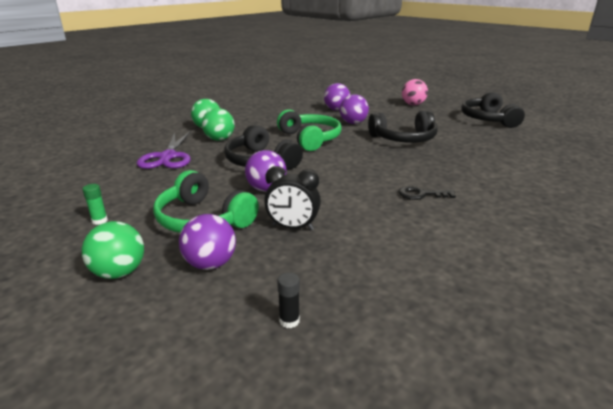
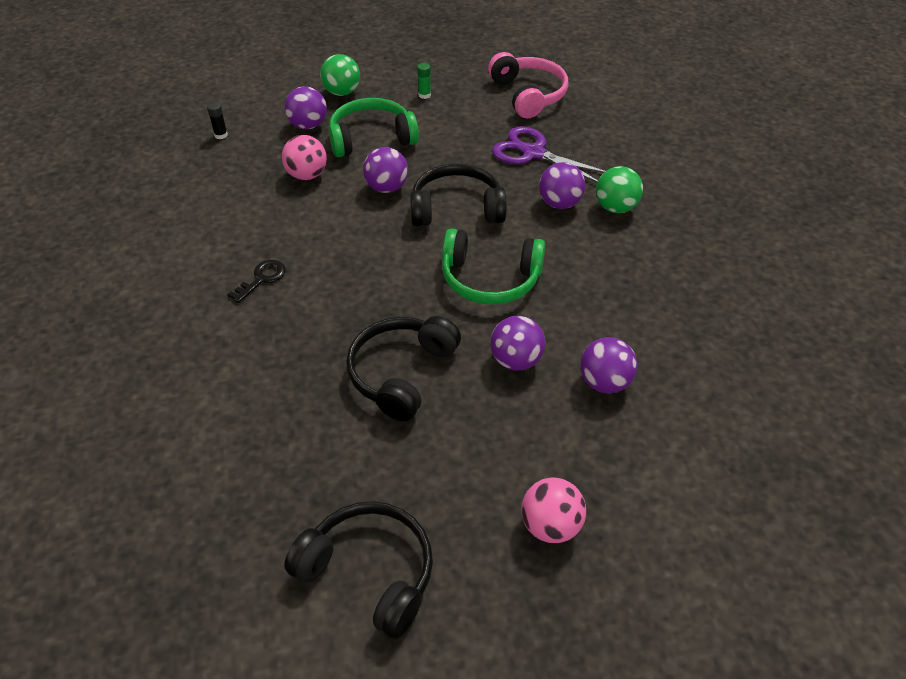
camera: 125 degrees right, 20 degrees up
green ball [202,108,235,141] -> purple ball [539,162,585,209]
black clock [264,166,321,230] -> pink ball [282,135,327,180]
none -> pink headphones [488,52,569,118]

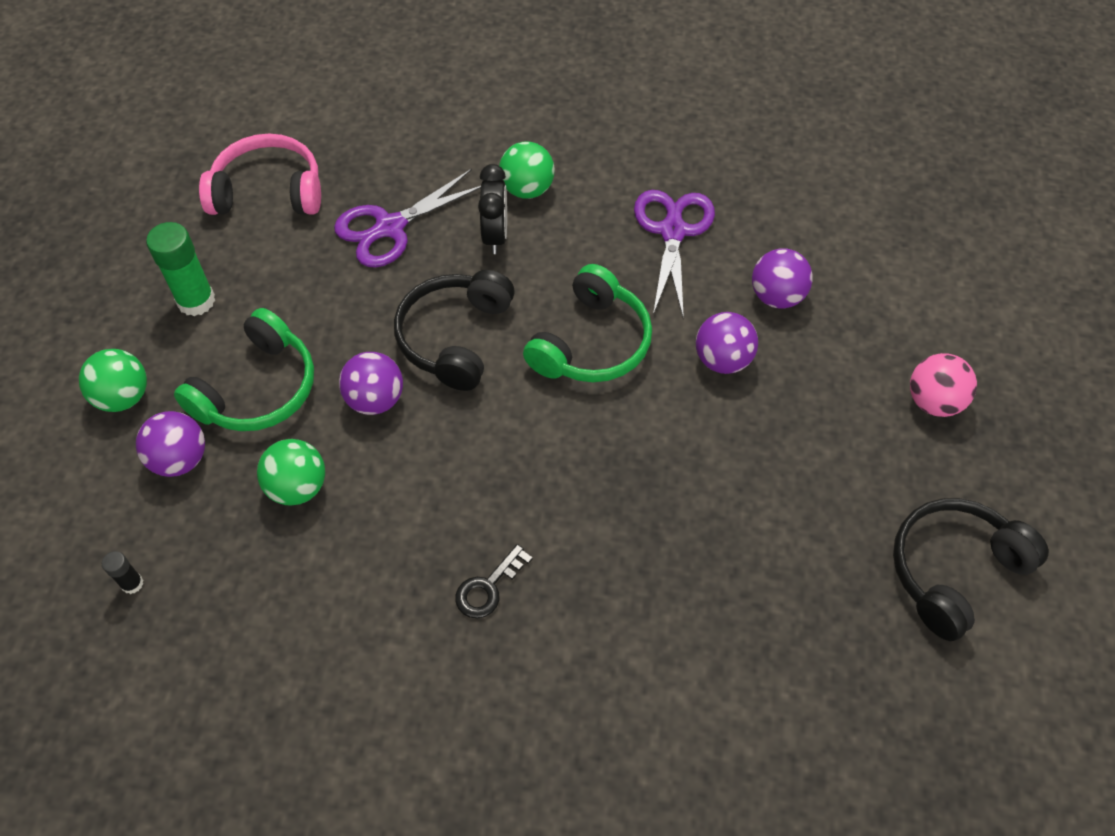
camera: 70 degrees left, 10 degrees up
black key [228,260,285,303] -> black key turned 105 degrees counterclockwise [455,544,533,619]
pink ball [282,135,327,180] -> green ball [257,439,325,506]
green headphones [329,98,419,157] -> green headphones turned 150 degrees counterclockwise [174,308,314,431]
black headphones [346,316,461,422] -> none
green glue stick [417,63,431,99] -> green glue stick [146,222,215,316], size x2.02
purple ball [539,162,585,209] -> black clock [478,164,507,254]
none -> purple scissors [634,190,715,319]

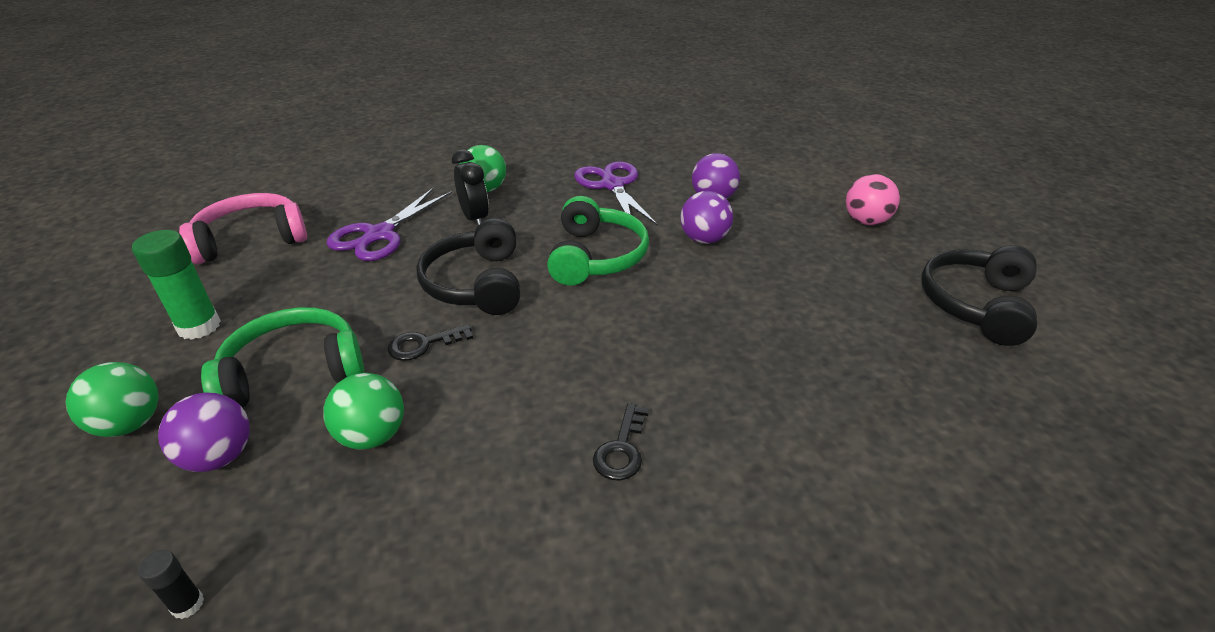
camera: 25 degrees left, 20 degrees down
green headphones [174,308,314,431] -> green headphones turned 120 degrees counterclockwise [201,307,365,408]
purple ball [339,352,403,415] -> black key [388,324,473,361]

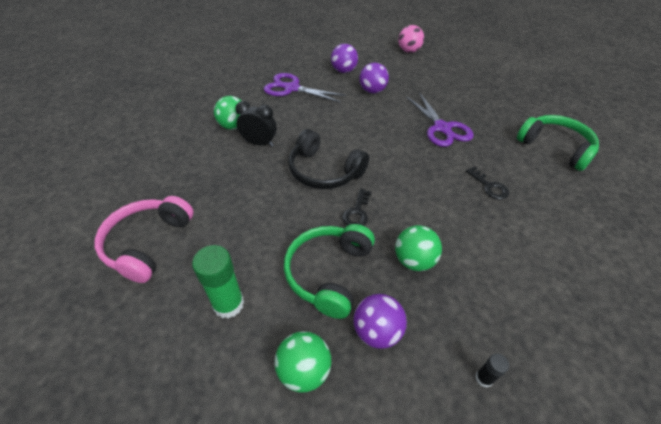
camera: 50 degrees left, 10 degrees up
purple scissors [327,188,452,261] -> purple scissors moved to [406,92,474,147]
green headphones [547,196,649,286] -> green headphones moved to [517,115,599,171]
black headphones [921,245,1037,346] -> none

